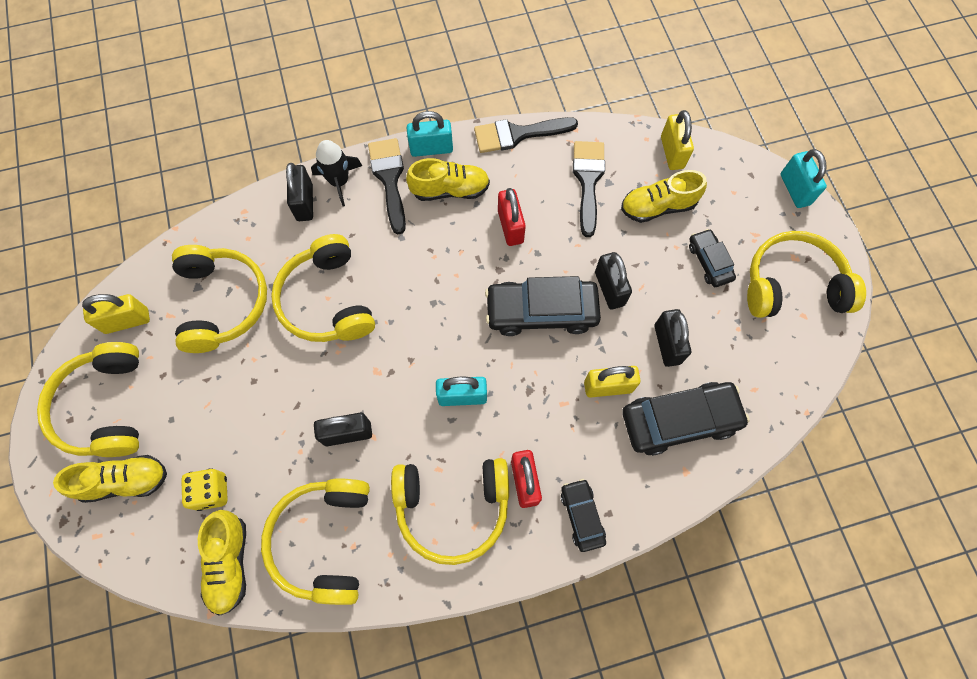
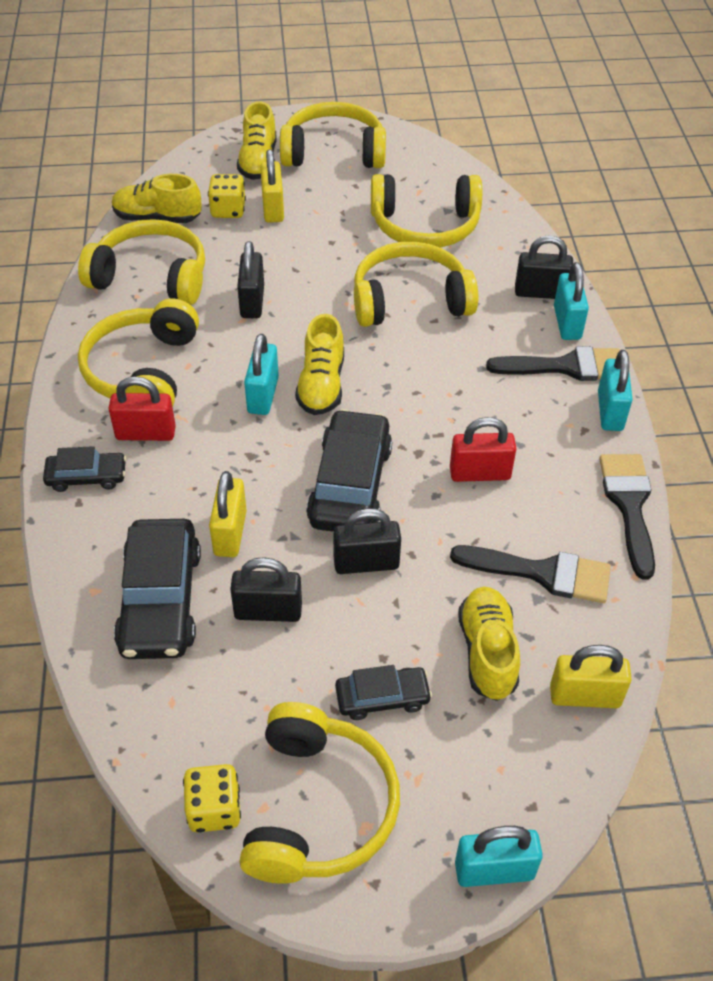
camera: 100 degrees right, 20 degrees down
yellow padlock [82,294,150,334] -> yellow padlock moved to [260,149,284,223]
black rocket [311,140,362,206] -> turquoise padlock [554,262,589,340]
yellow shoe [406,158,490,201] -> yellow shoe moved to [295,314,344,415]
none -> yellow dice [183,764,241,832]

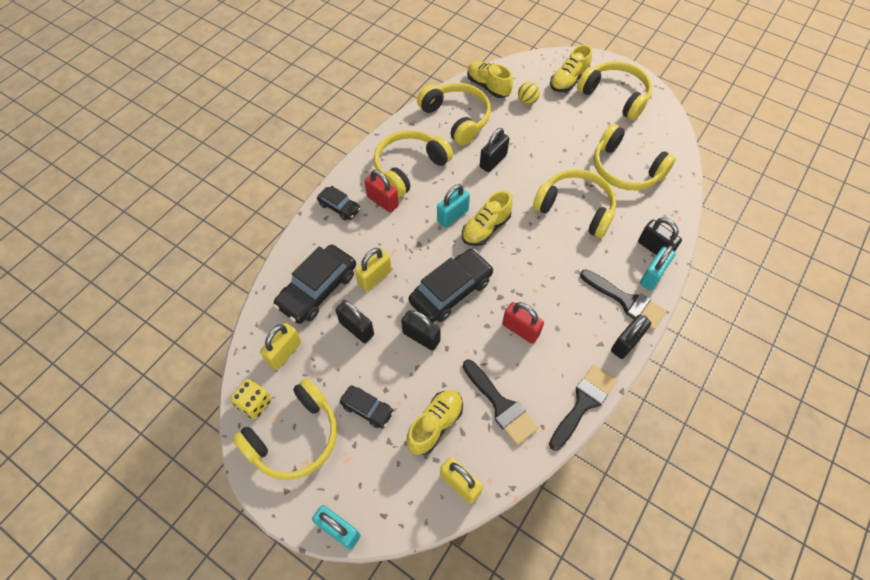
camera: 40 degrees right, 10 degrees up
yellow dice [208,174,246,218] -> yellow ball [518,82,540,105]
yellow padlock [260,149,284,223] -> yellow padlock moved to [260,323,301,370]
turquoise padlock [598,350,633,431] -> black padlock [611,314,651,359]

